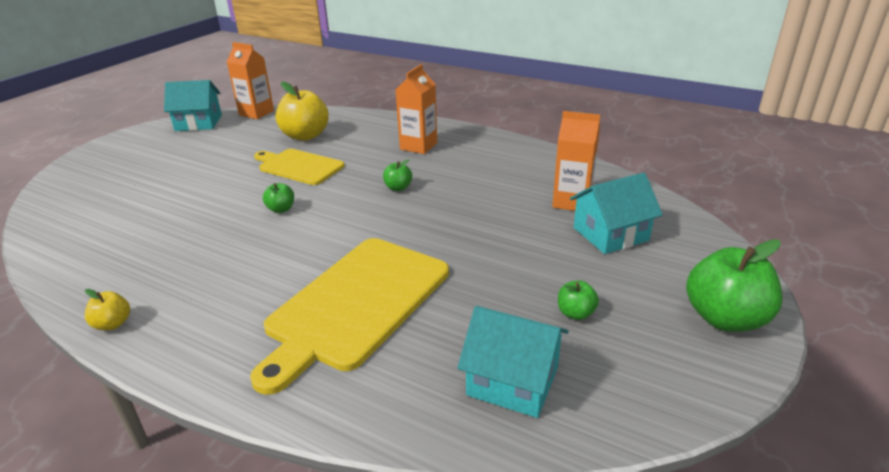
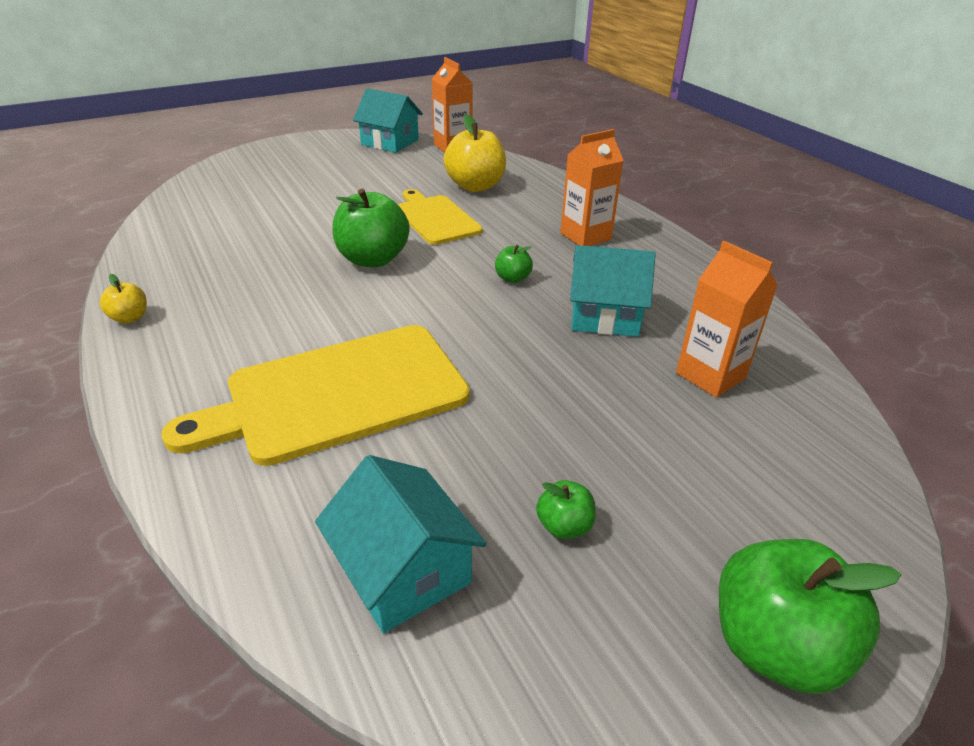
camera: 30 degrees right, 5 degrees up
green apple [263,183,294,213] -> green apple [332,189,410,267], size x2.07
turquoise house [570,173,663,254] -> turquoise house moved to [570,245,656,337]

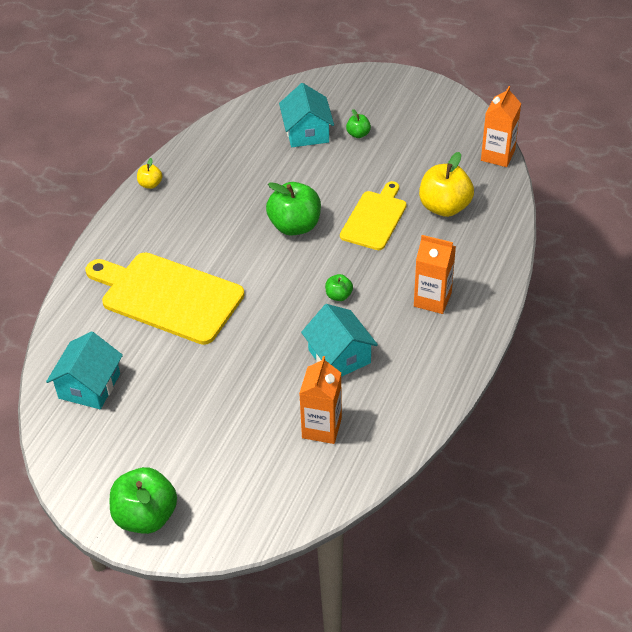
camera: 55 degrees right, 10 degrees up
turquoise house [353,88,423,153] -> turquoise house moved to [279,83,334,147]
green apple [536,480,596,539] -> green apple moved to [346,109,371,138]

